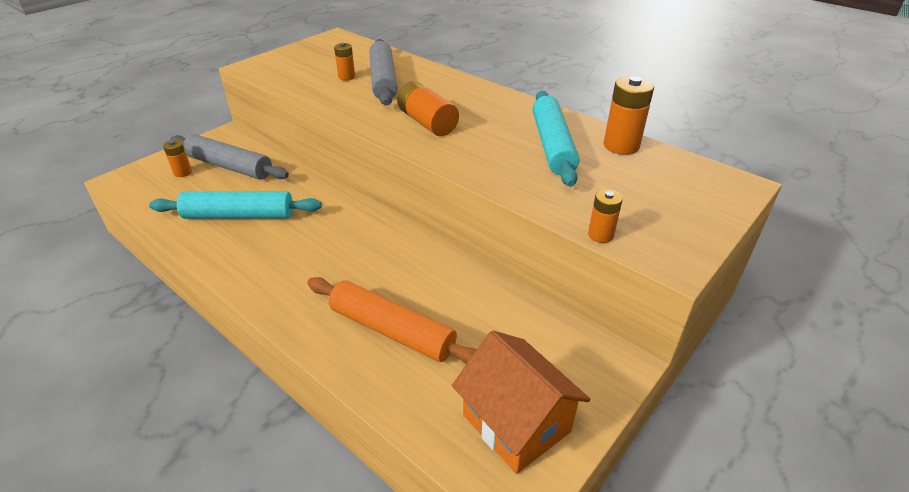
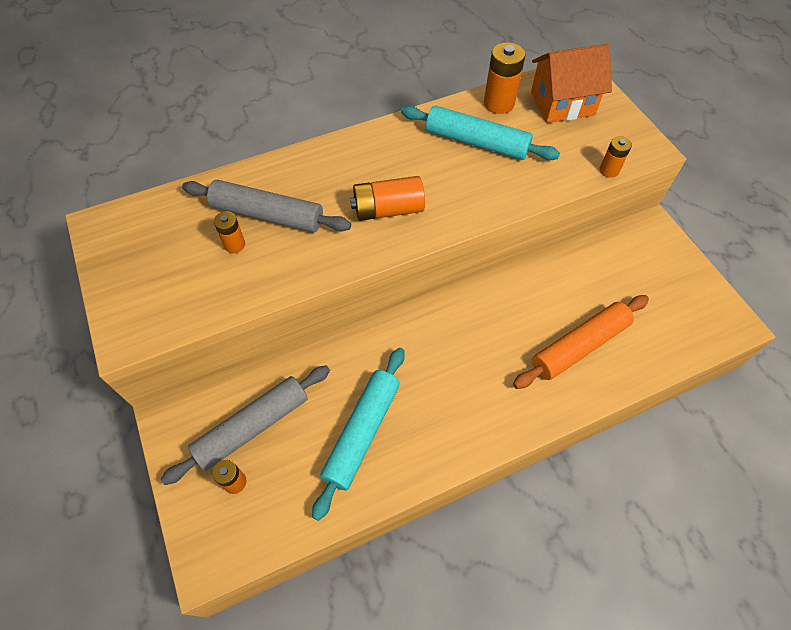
camera: 65 degrees left, 20 degrees up
orange house [452,330,590,474] -> orange house moved to [531,44,612,123]

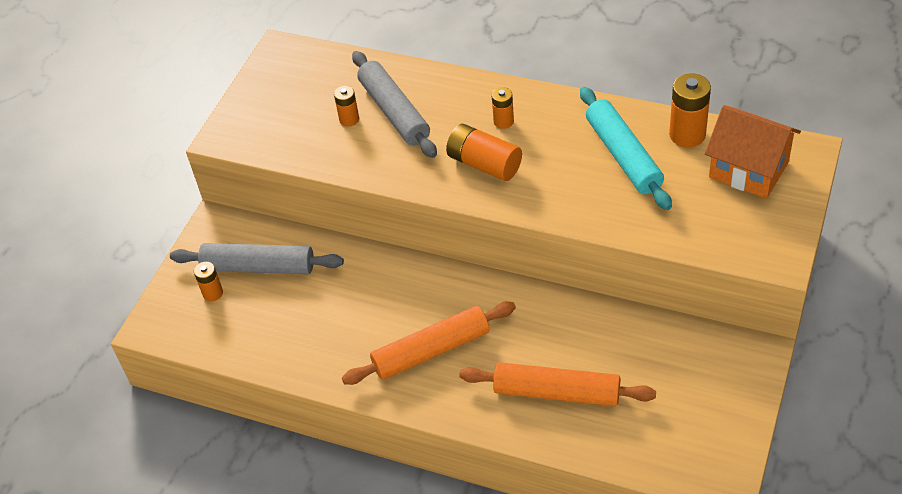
camera: 50 degrees right, 10 degrees down
turquoise rolling pin [312,348,405,521] -> none
orange battery [600,136,632,178] -> orange battery moved to [491,87,514,129]
none -> orange rolling pin [342,302,516,385]

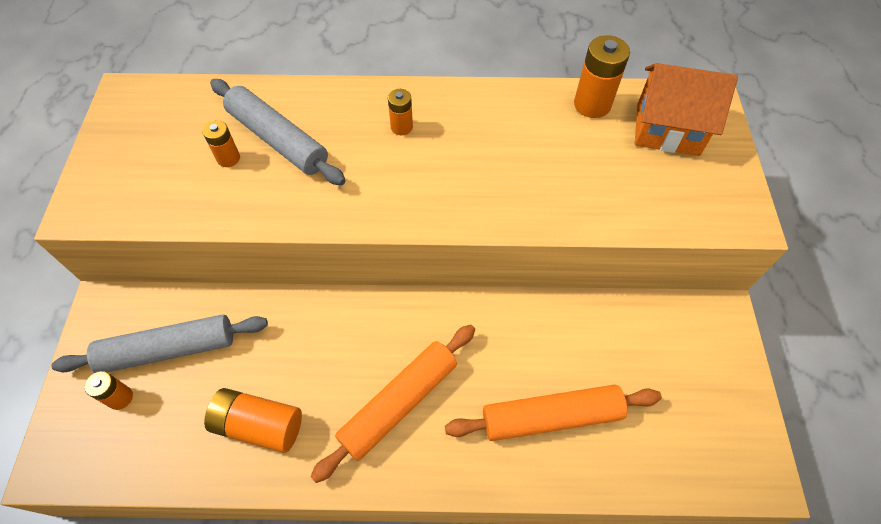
camera: 25 degrees left, 10 degrees up
orange battery [446,124,522,181] -> orange battery moved to [204,388,302,453]
turquoise rolling pin [580,87,672,210] -> none

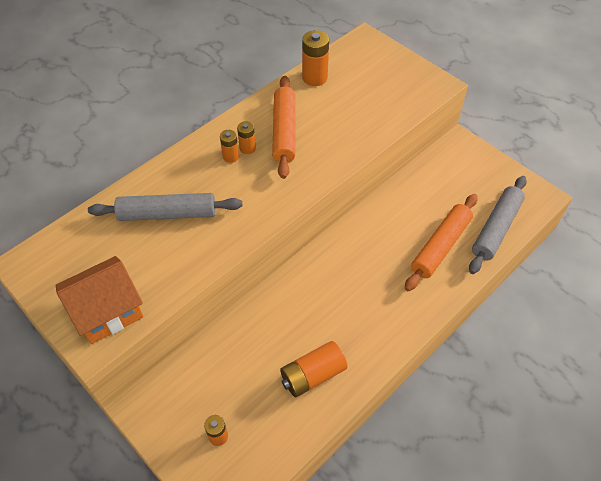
camera: 45 degrees left, 5 degrees down
grey rolling pin [51,314,268,373] -> grey rolling pin moved to [469,176,527,274]
orange battery [202,120,240,167] -> orange battery moved to [237,121,256,154]
orange rolling pin [310,324,475,483] -> orange rolling pin moved to [272,76,295,179]
orange house [635,63,738,156] -> orange house moved to [55,256,143,344]

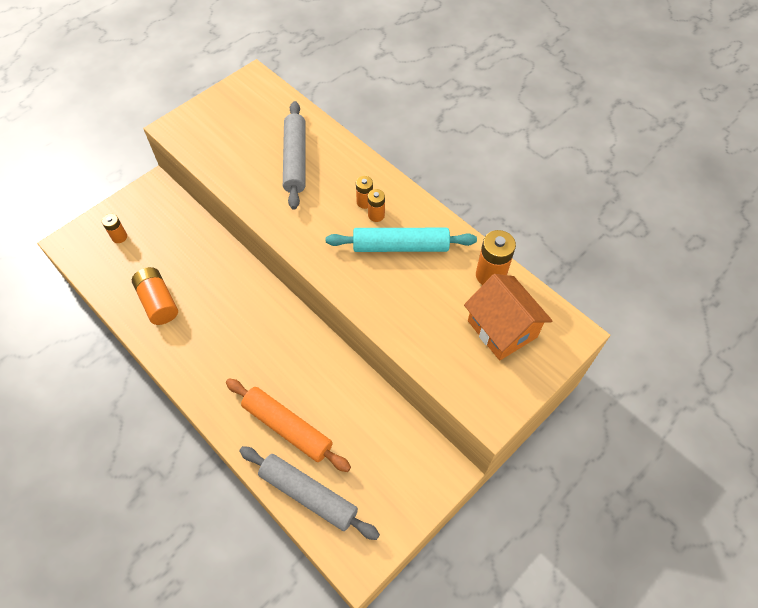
camera: 90 degrees right, 5 degrees up
orange house [55,256,143,344] -> orange house moved to [464,274,553,361]
orange rolling pin [272,76,295,179] -> turquoise rolling pin [326,228,477,252]

